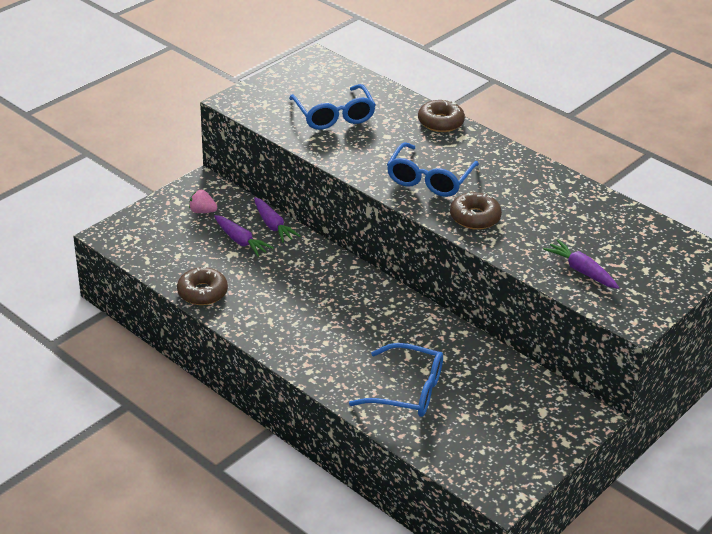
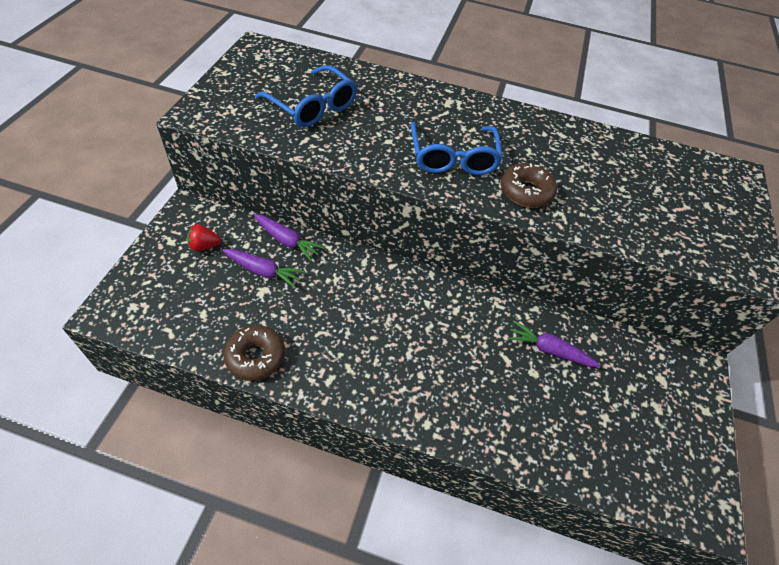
camera: 30 degrees left, 15 degrees up
pink strawberry [189,190,217,213] -> red strawberry [187,224,221,252]
blue glasses [349,343,443,417] -> none
brown donut [418,100,465,132] -> none
purple carrot [543,240,619,289] -> purple carrot moved to [507,320,601,367]

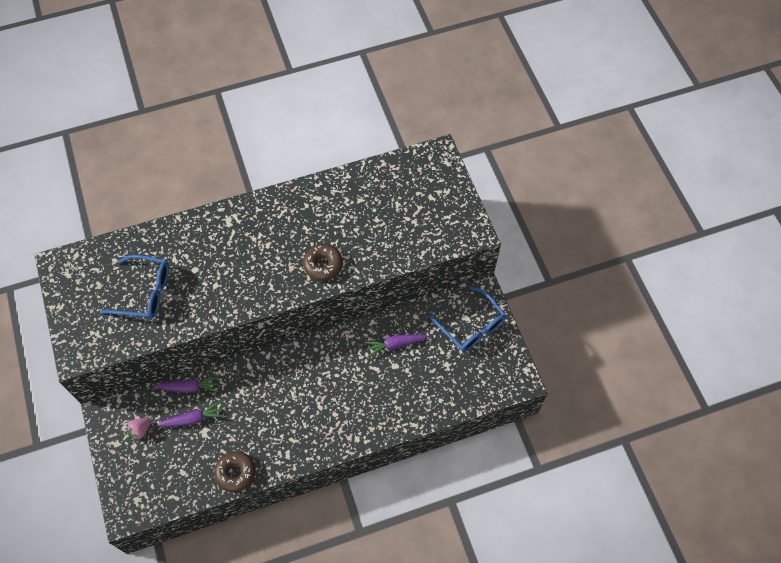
camera: 30 degrees left, 10 degrees up
red strawberry [187,224,221,252] -> pink strawberry [127,418,151,440]
blue glasses [411,122,503,175] -> blue glasses moved to [429,286,506,352]

